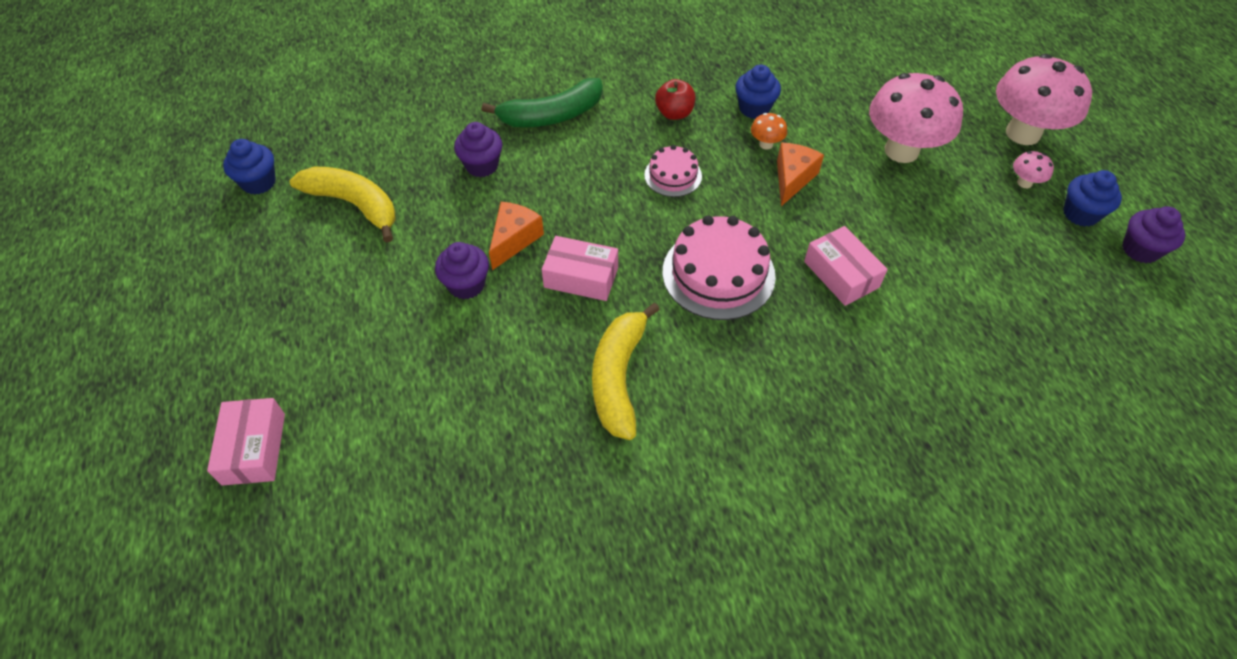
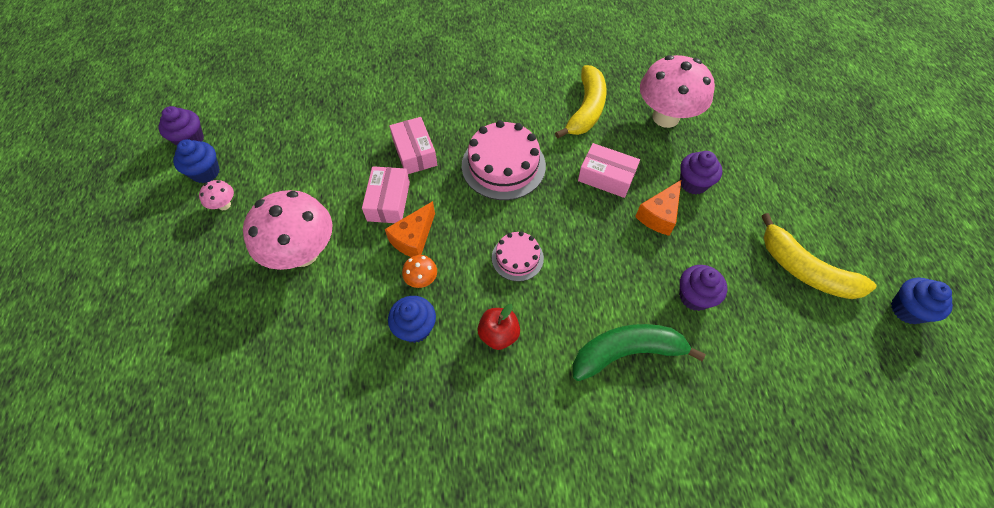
camera: 170 degrees left, 5 degrees up
pink box [207,398,285,486] -> pink box moved to [362,166,410,223]
pink mushroom [996,54,1092,145] -> pink mushroom moved to [640,55,715,128]

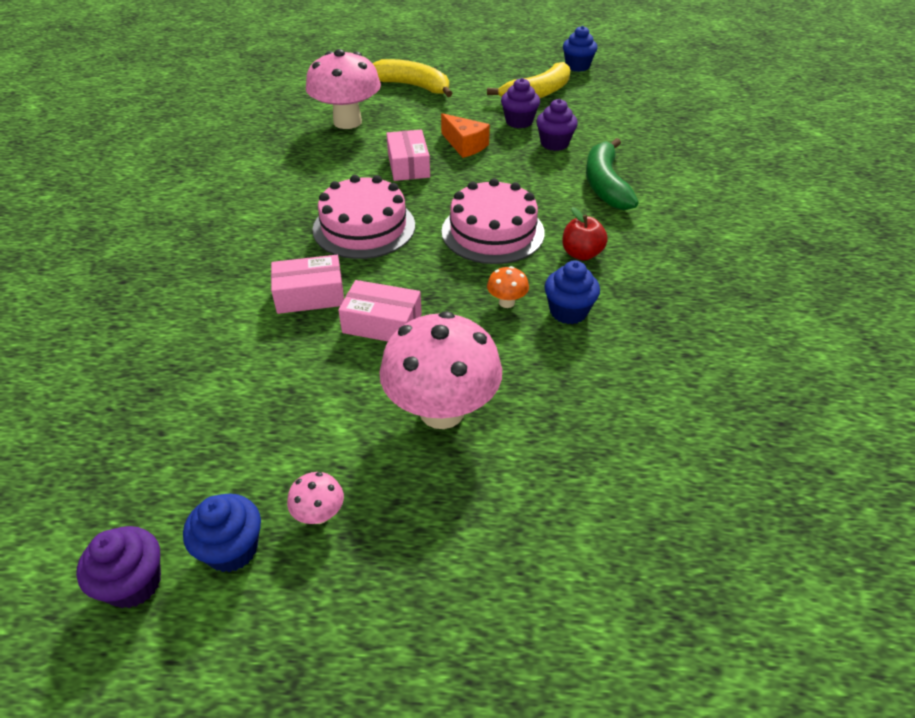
camera: 80 degrees left, 15 degrees down
orange cheese [385,201,435,257] -> none
pink cake [492,231,544,282] -> pink cake [442,178,545,264], size x1.79
yellow banana [555,65,607,138] -> yellow banana moved to [372,59,453,97]
pink box [578,143,640,198] -> pink box turned 45 degrees counterclockwise [386,130,430,181]
purple cupcake [680,151,722,194] -> purple cupcake moved to [501,78,540,128]

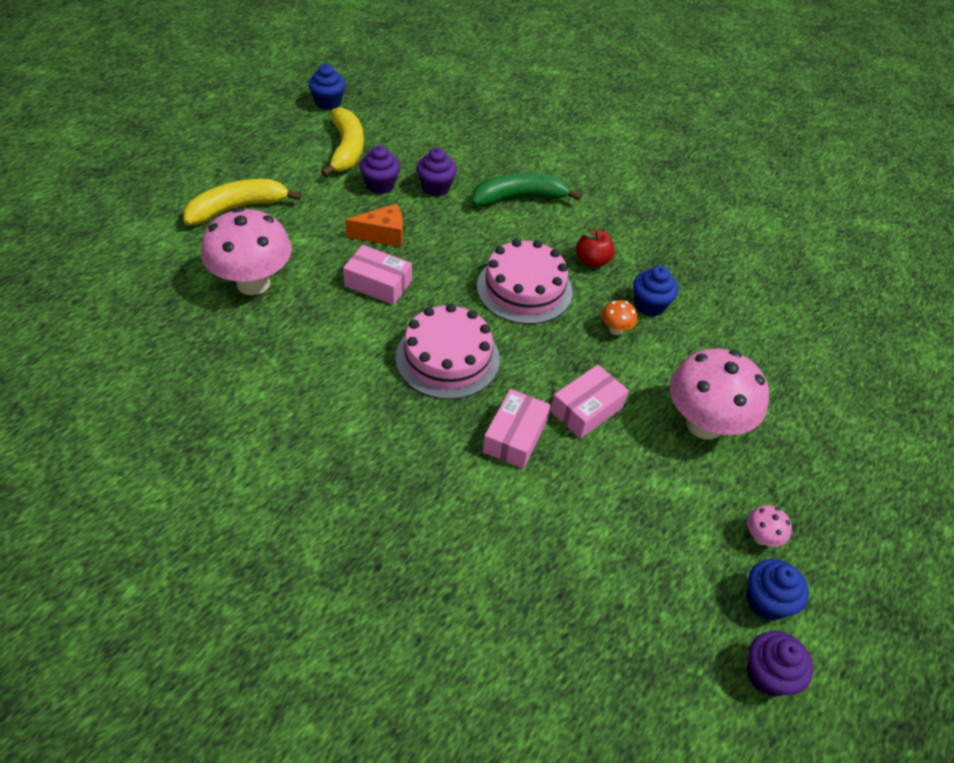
camera: 60 degrees left, 5 degrees up
green banana [586,138,639,210] -> green banana turned 135 degrees clockwise [472,173,582,207]

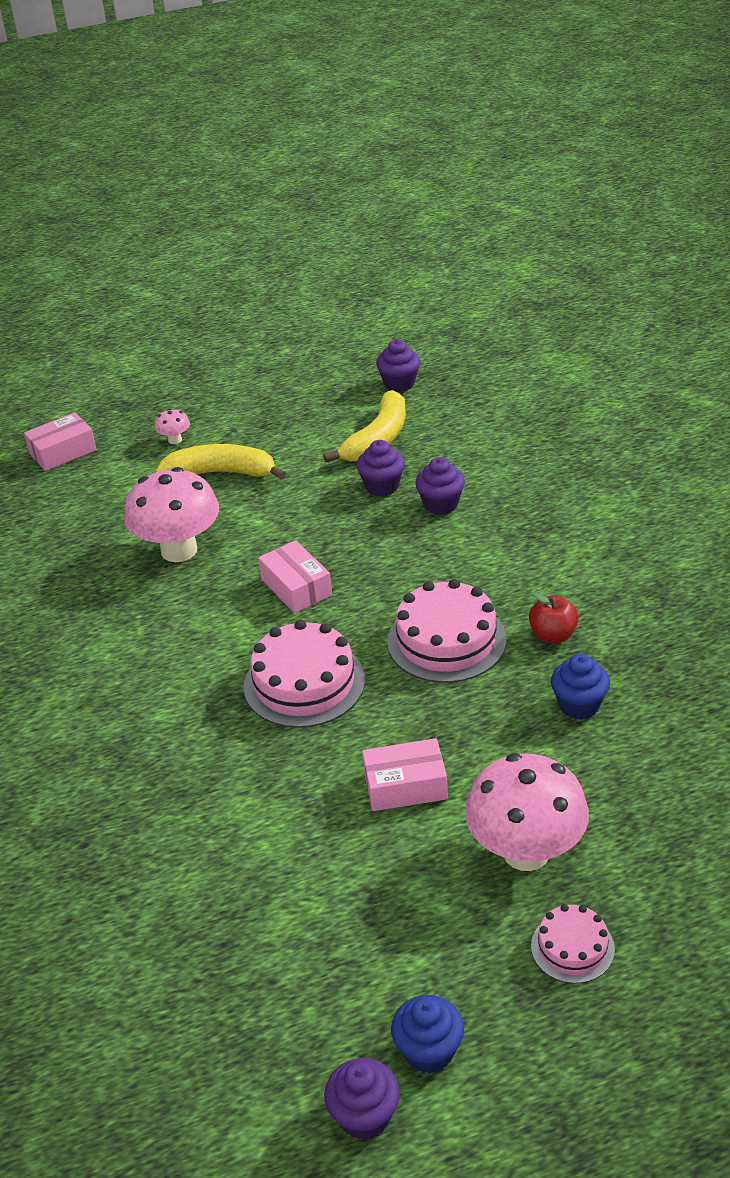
camera: 40 degrees right, 10 degrees down
blue cupcake [308,64,346,110] -> purple cupcake [376,339,420,392]
orange cheese [345,204,403,247] -> none
green banana [472,173,582,207] -> none
pink box [483,389,551,469] -> pink box moved to [24,412,97,471]
orange mushroom [602,300,638,335] -> none
pink mushroom [747,505,792,547] -> pink mushroom moved to [155,409,190,444]
none -> pink cake [531,904,615,984]

